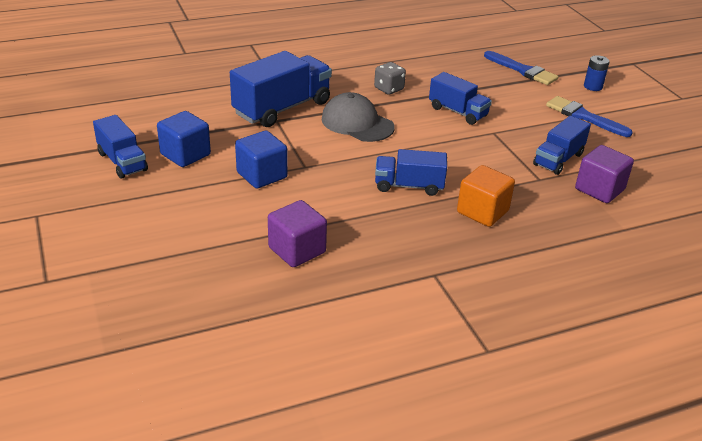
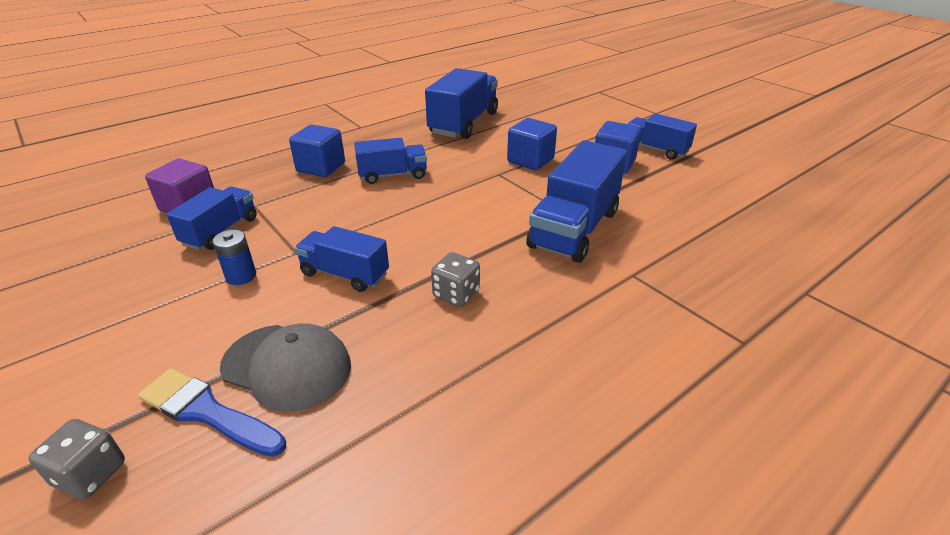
camera: 165 degrees right, 0 degrees up
purple cube [268,200,327,267] -> blue truck [425,68,498,139]
grey cap [322,92,395,142] -> grey cap moved to [220,323,351,412]
orange cube [457,165,515,227] -> blue cube [289,125,345,177]
blue brush [546,96,633,137] -> none
blue battery [584,55,610,91] -> blue battery moved to [212,230,256,285]
none -> grey dice [28,419,125,500]

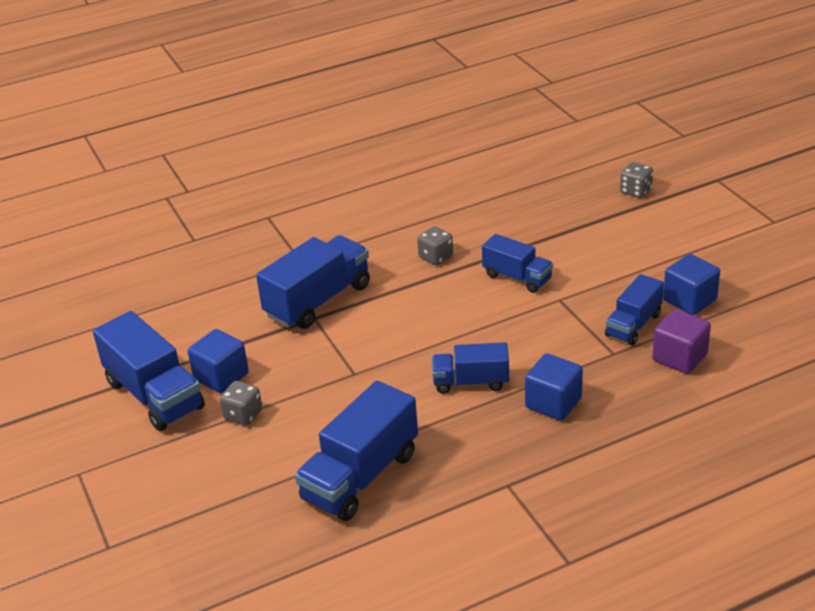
camera: 165 degrees left, 0 degrees up
blue brush [138,368,286,457] -> none
blue battery [212,230,256,285] -> none
grey cap [220,323,351,412] -> none
blue cube [507,118,557,170] -> blue cube moved to [663,254,720,315]
blue truck [628,113,697,160] -> blue truck [93,311,205,431], size x1.65
none -> grey dice [220,381,262,426]

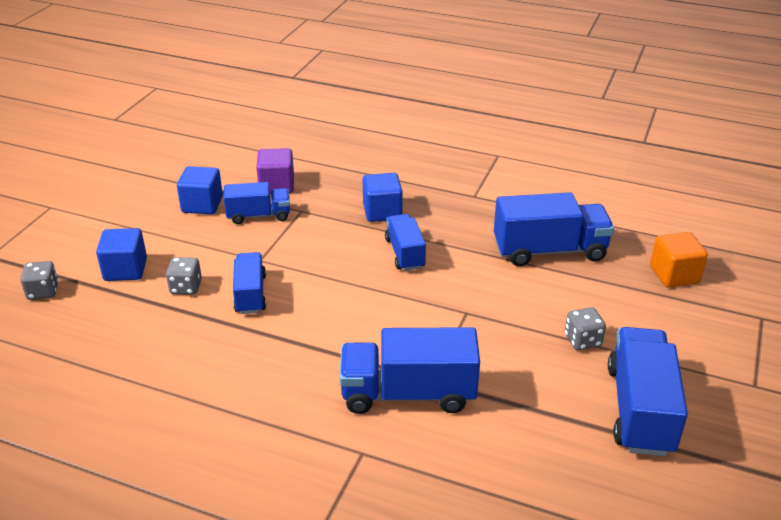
camera: 135 degrees left, 0 degrees up
blue cube [188,329,249,393] -> blue cube moved to [96,228,147,281]
grey dice [417,226,453,265] -> grey dice moved to [166,257,202,295]
blue truck [432,342,509,394] -> blue truck turned 150 degrees counterclockwise [385,214,426,271]
none -> orange cube [650,232,708,287]

